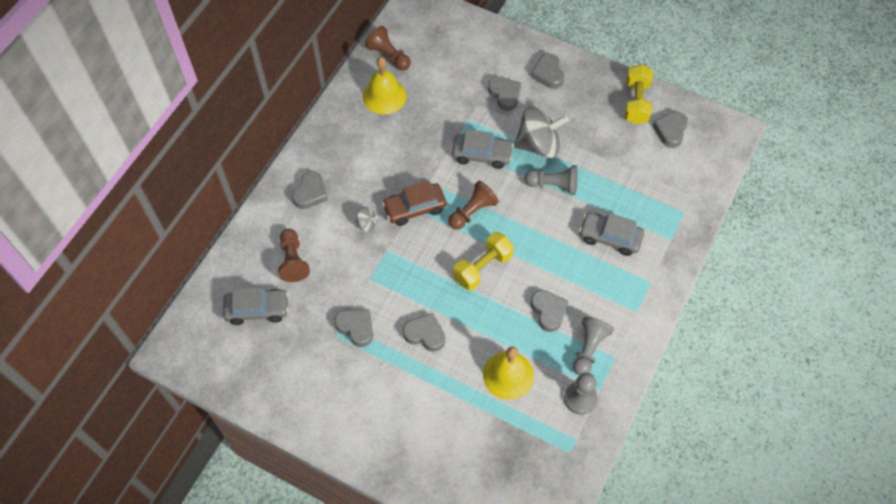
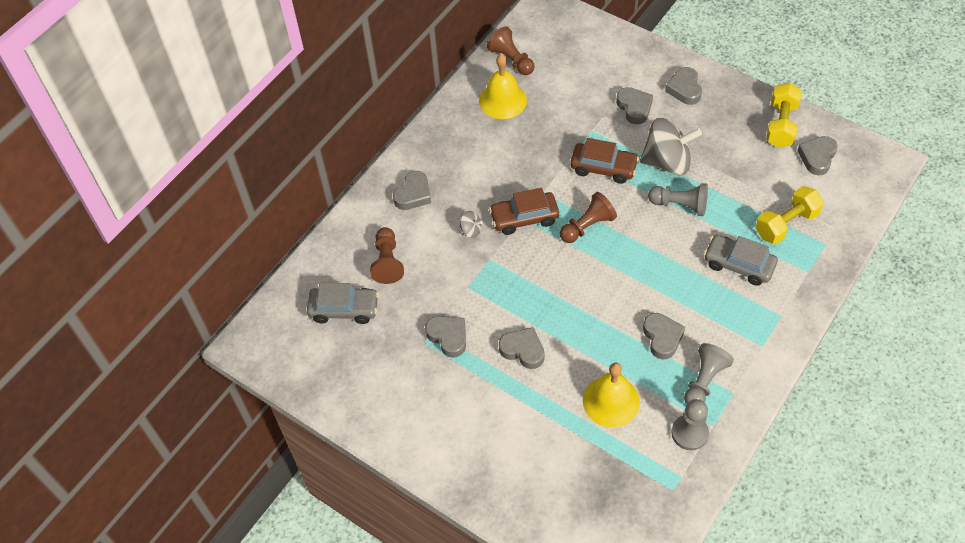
camera: 10 degrees right, 5 degrees down
grey car [452,129,514,169] -> brown car [570,138,639,184]
yellow dumbbell [453,232,514,290] -> yellow dumbbell moved to [755,186,824,244]

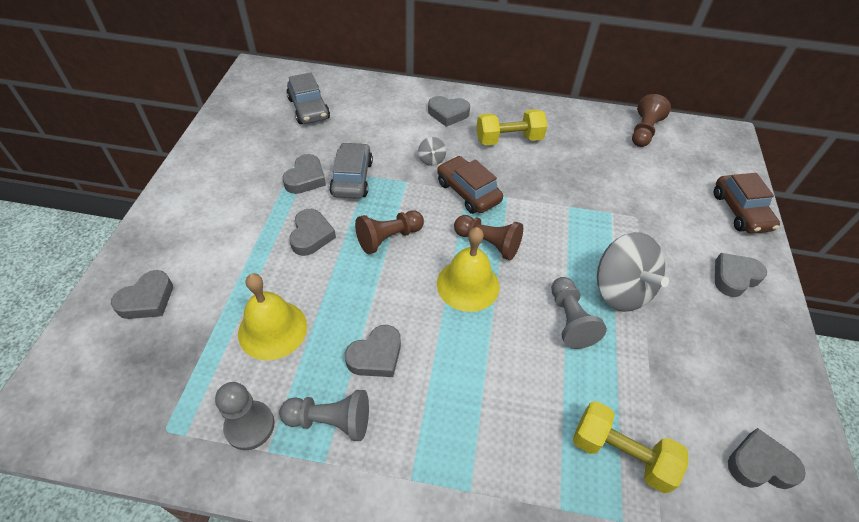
camera: 60 degrees right, 5 degrees down
brown pawn [370,227,404,284] -> brown pawn moved to [355,210,424,254]
yellow bell [479,54,527,119] -> yellow bell moved to [437,227,499,312]
brown car [570,138,639,184] -> brown car moved to [714,173,780,234]
grey heart [616,87,653,124] -> grey heart moved to [111,270,173,319]
grey car [704,235,778,286] -> grey car moved to [329,142,373,199]
yellow dumbbell [766,83,802,148] -> yellow dumbbell moved to [476,109,547,145]

